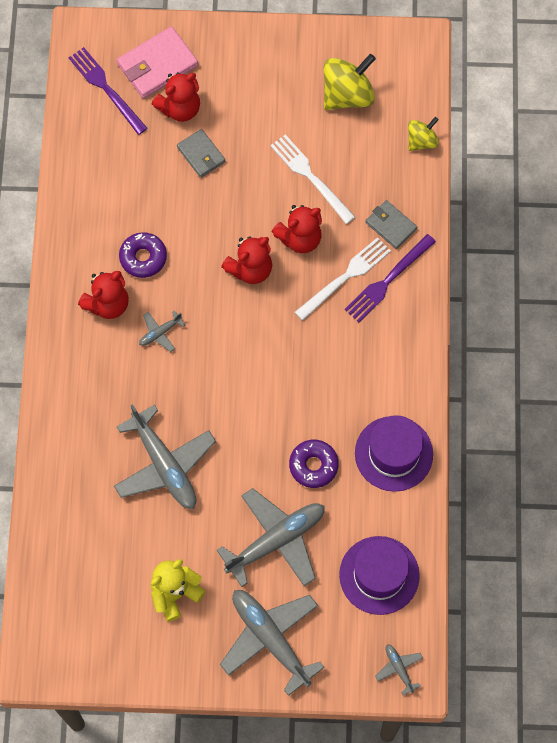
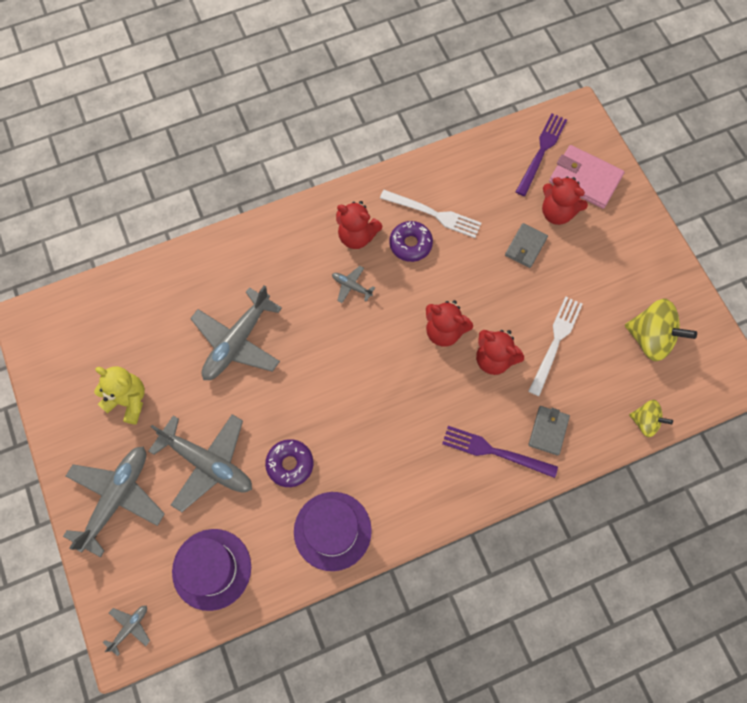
camera: 65 degrees right, 0 degrees up
white fork [295,237,391,321] -> white fork moved to [380,190,481,238]

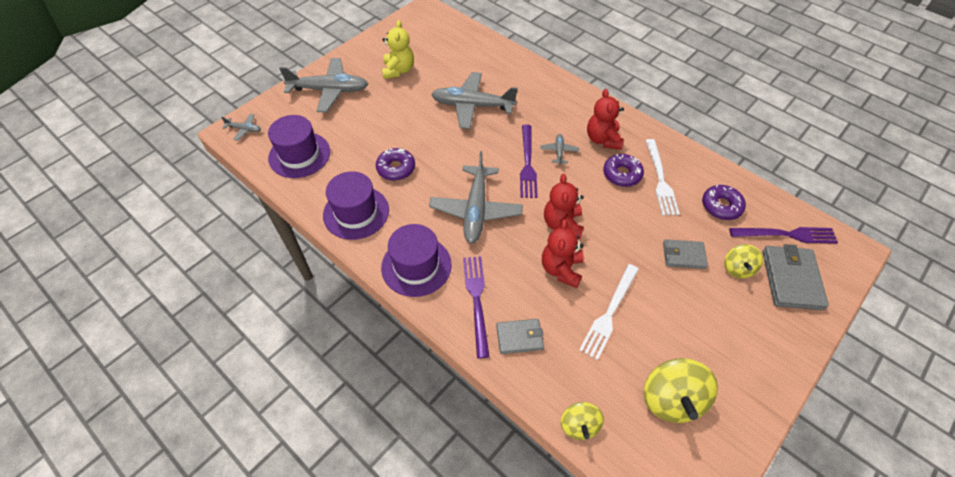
camera: 65 degrees right, 15 degrees down
grey plane [148,414,252,512] -> grey plane moved to [429,151,523,243]
white fork [528,297,583,396] -> white fork turned 120 degrees clockwise [579,264,639,360]
red teddy bear [542,177,588,225] -> yellow spinning top [724,244,763,279]
pink wallet [549,145,625,209] -> grey wallet [762,244,829,310]
none -> purple hat [381,224,452,297]
none -> purple fork [520,125,538,198]
none -> purple donut [702,185,746,220]

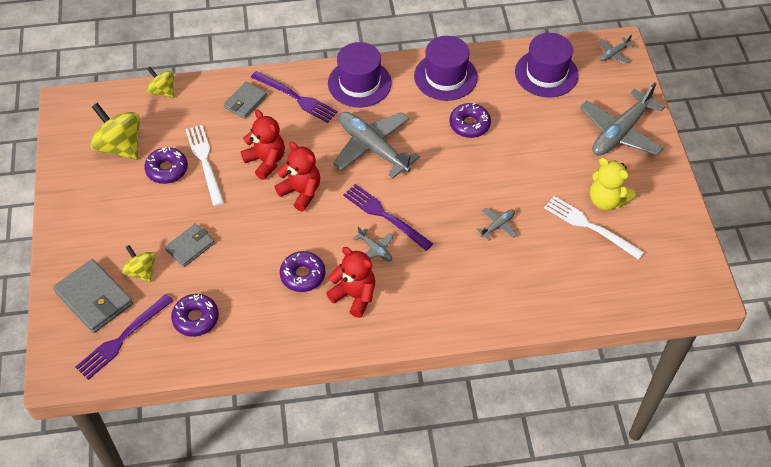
camera: 130 degrees right, 0 degrees up
grey plane [431,72,518,129] -> grey plane [477,208,517,240], size x0.45
white fork [645,139,680,215] -> white fork moved to [544,196,644,260]
none -> purple donut [144,147,188,184]

